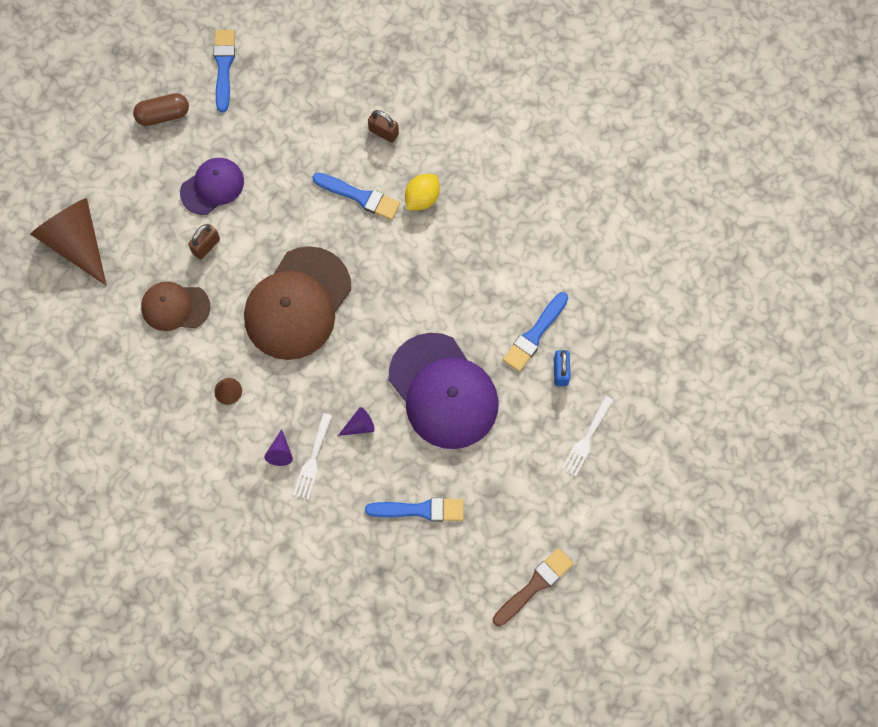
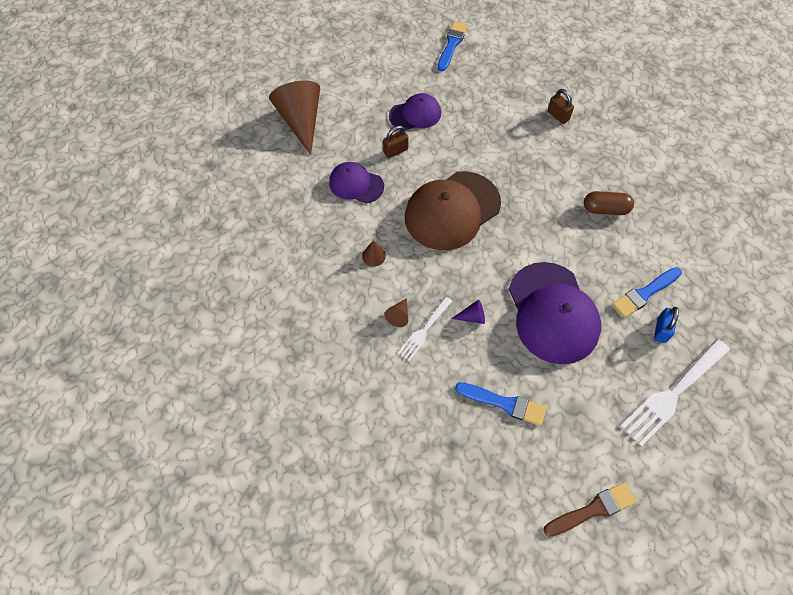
camera: 20 degrees right, 10 degrees down
brown capsule [133,93,189,126] -> brown capsule moved to [584,191,634,215]
brown cap [141,282,210,331] -> purple cap [329,162,384,203]
purple cone [264,429,293,466] -> brown cone [385,298,408,327]
blue brush [313,172,400,220] -> none
yellow lemon [405,174,440,210] -> none
white fork [562,396,614,477] -> white fork [621,339,730,446], size x1.77

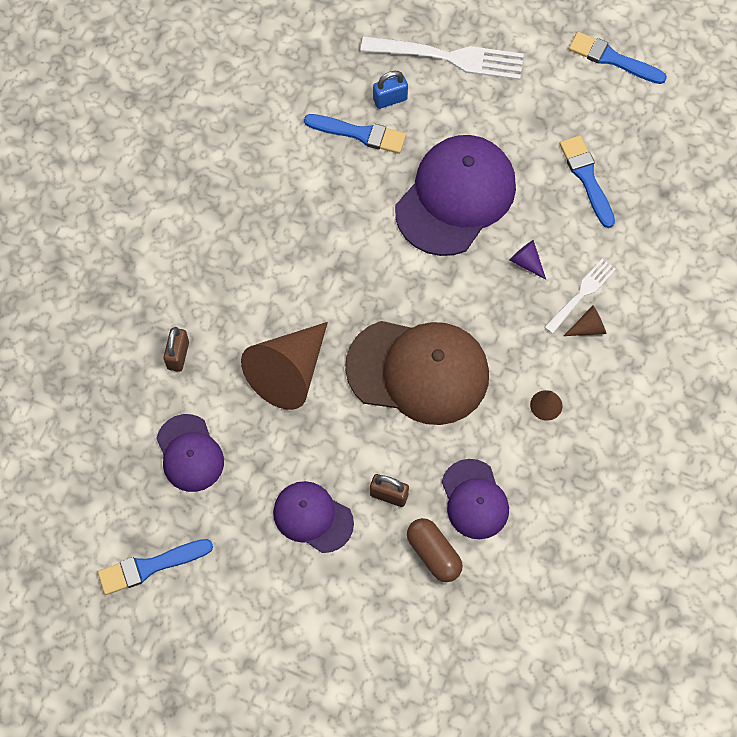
camera: 130 degrees left, 5 degrees up
brown cone [269,81,320,155] -> brown cone moved to [241,322,328,410]
white fork [398,297,452,361] -> white fork turned 45 degrees counterclockwise [544,259,616,334]
brown brush [543,482,637,537] -> blue brush [569,32,667,84]
brown capsule [584,191,634,215] -> brown capsule moved to [407,518,463,582]
none -> purple cap [156,414,224,492]

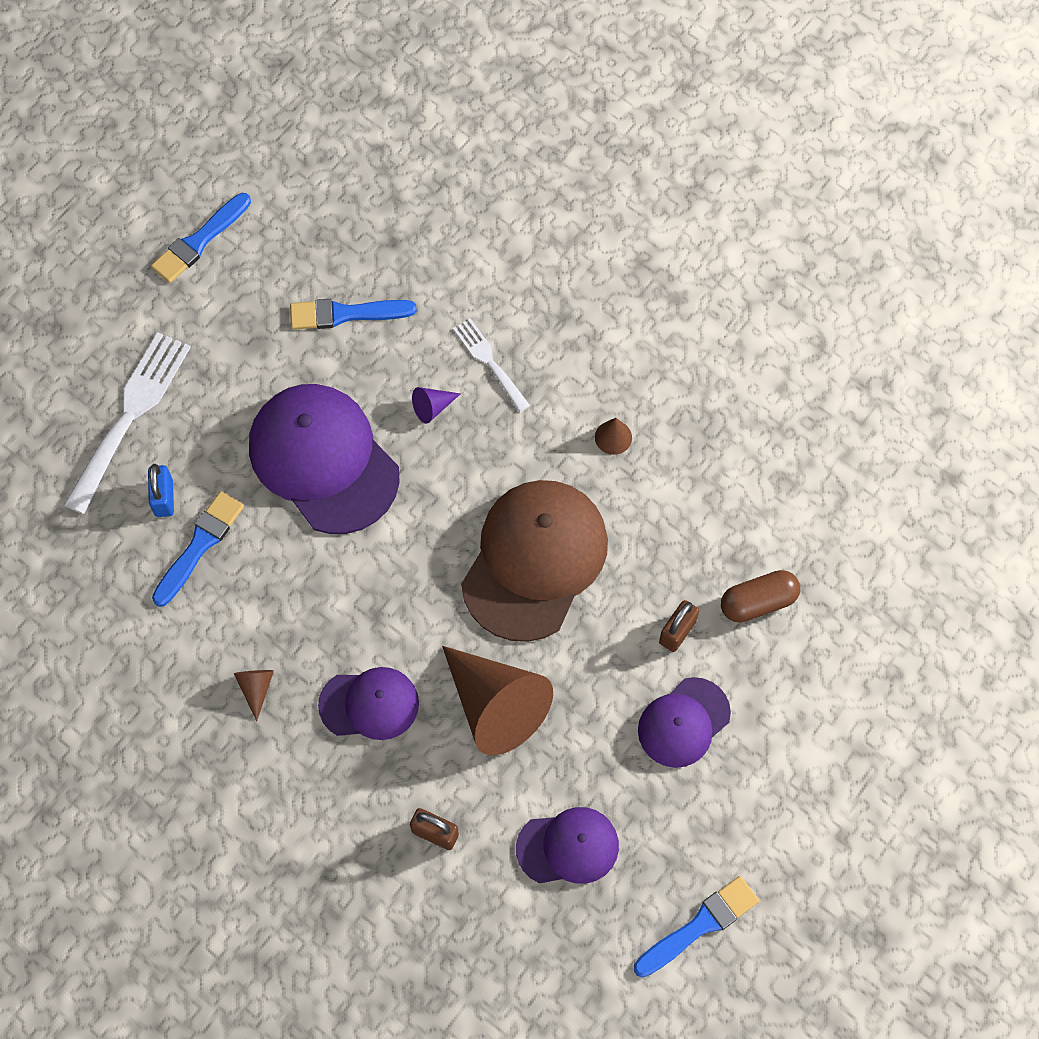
camera: 75 degrees left, 0 degrees up
blue brush [97,539,213,595] -> blue brush turned 120 degrees counterclockwise [634,876,759,977]
purple cap [442,459,509,539] -> purple cap moved to [318,667,419,740]
brown cone [564,305,607,336] -> brown cone moved to [234,670,274,721]

